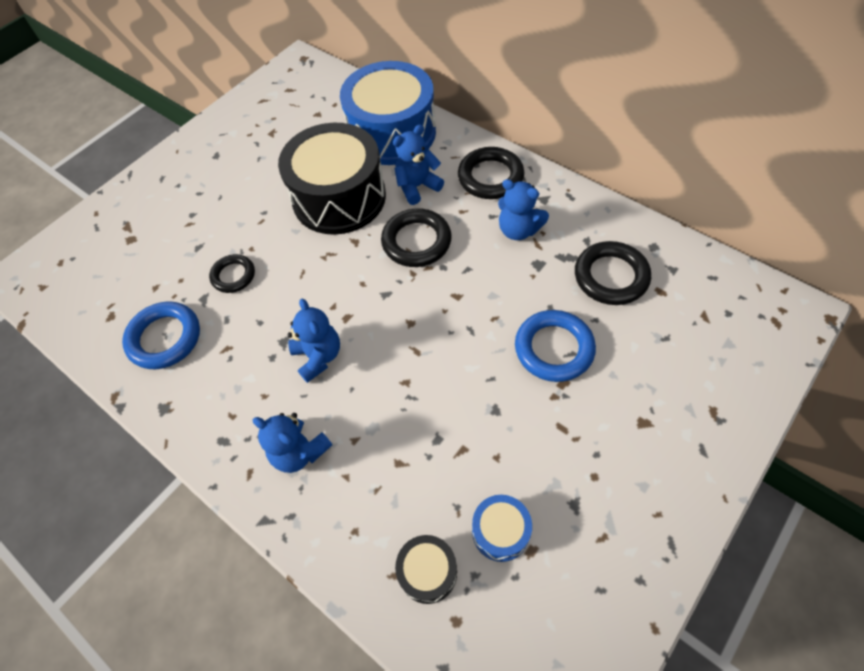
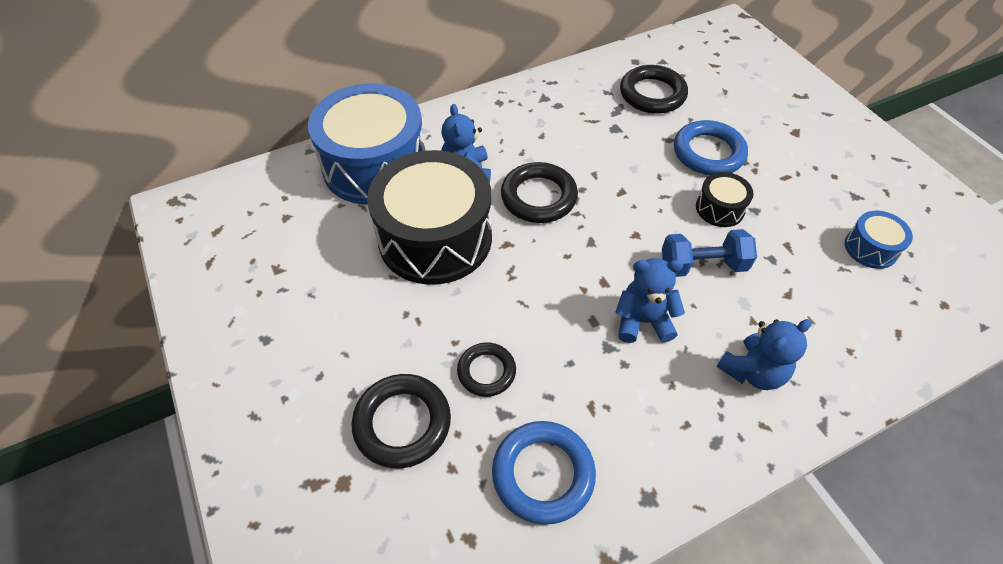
camera: 70 degrees left, 5 degrees down
black drum [395,535,457,604] -> black drum moved to [696,172,754,227]
black ring [458,147,524,199] -> black ring moved to [352,374,451,469]
blue teddy bear [498,179,549,240] -> none
none -> blue dumbbell [662,229,757,277]

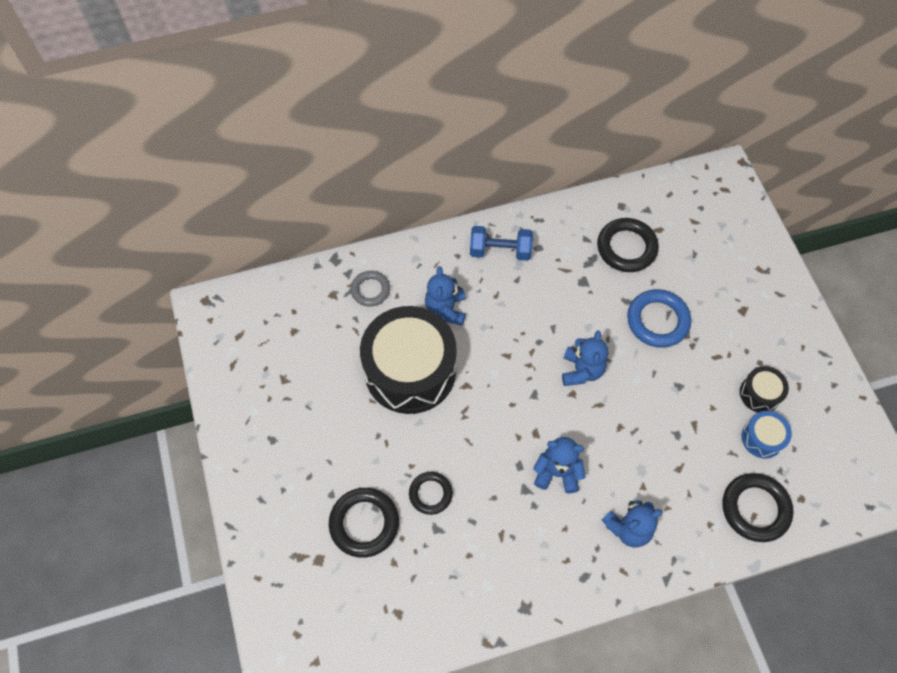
camera: 10 degrees right, 10 degrees up
blue drum [308,83,426,205] -> grey ring [351,271,390,307]
blue ring [492,421,596,525] -> none
black ring [501,162,578,223] -> black ring moved to [722,473,794,542]
blue dumbbell [662,229,757,277] -> blue dumbbell moved to [470,226,533,261]
black drum [696,172,754,227] -> black drum moved to [740,366,789,413]
none -> blue teddy bear [562,330,608,386]

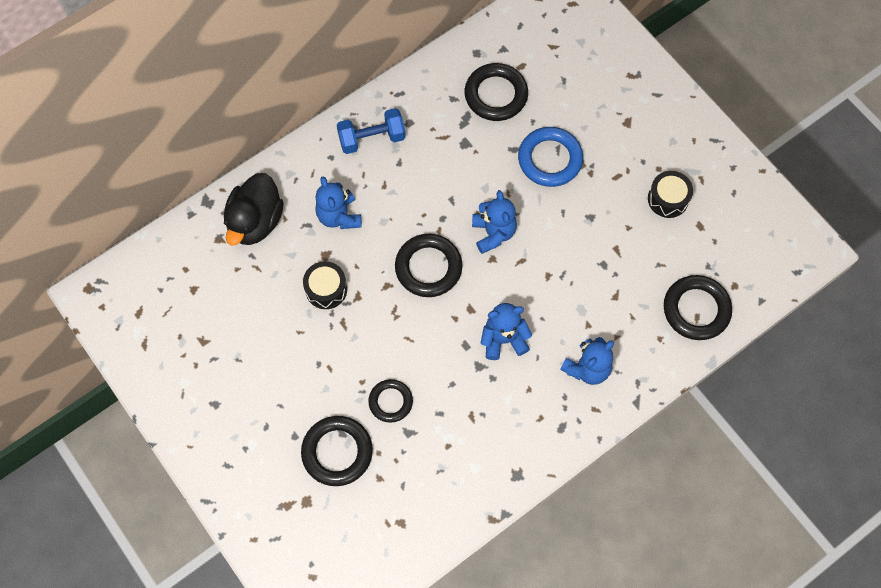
camera: 20 degrees left, 5 degrees up
grey ring [351,271,390,307] -> black duck [224,173,284,245]
black drum [360,306,457,414] -> black drum [303,261,347,309], size x0.44
blue drum [742,411,792,459] -> none
none -> black ring [395,234,462,297]

